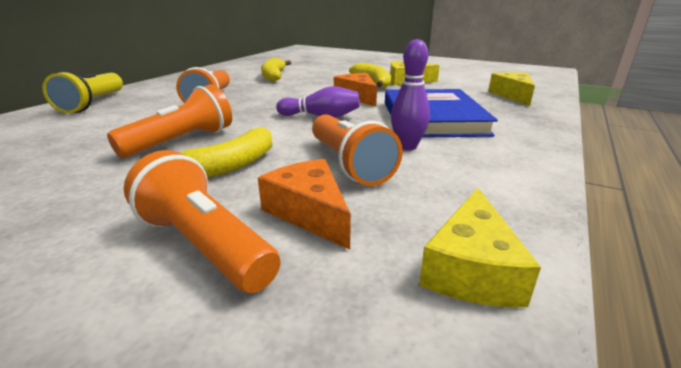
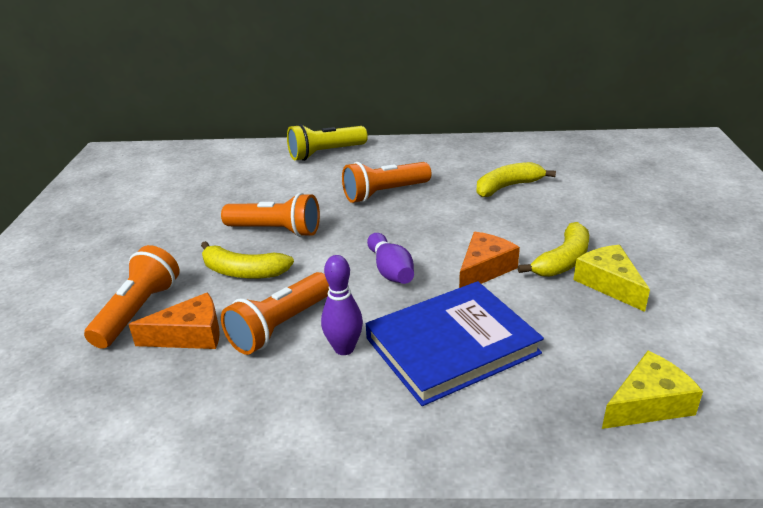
camera: 65 degrees right, 5 degrees up
orange cheese [258,159,351,250] -> orange cheese turned 45 degrees clockwise [128,292,220,349]
yellow cheese [419,188,541,307] -> none

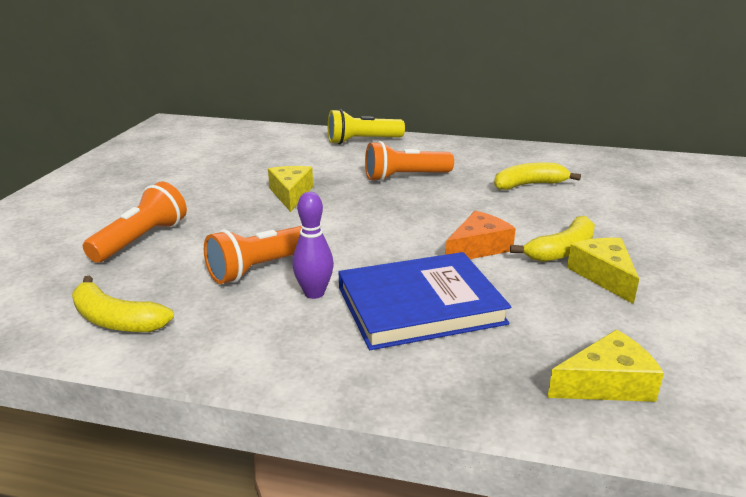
camera: 10 degrees right, 5 degrees down
orange cheese [128,292,220,349] -> none
yellow banana [201,241,294,279] -> yellow banana moved to [72,275,174,332]
orange flashlight [221,193,320,237] -> yellow cheese [268,166,313,212]
purple bowling pin [367,233,414,284] -> none

